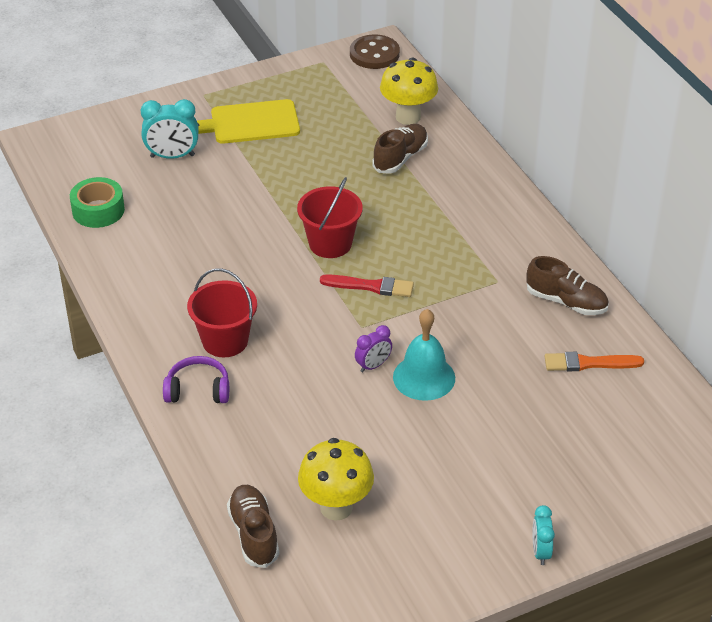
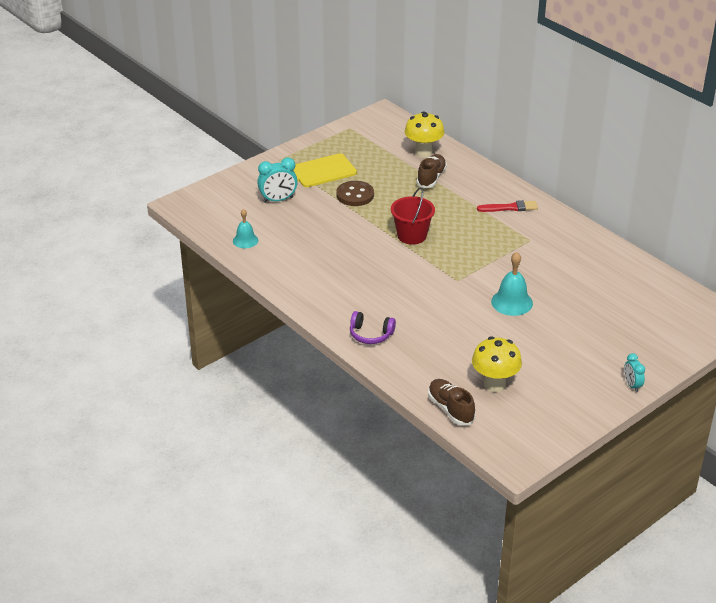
camera: 15 degrees left, 5 degrees down
green tape [70,177,125,228] -> turquoise bell [233,209,258,248]
purple headphones [163,356,229,403] -> purple headphones turned 150 degrees counterclockwise [350,311,396,344]
red bucket [187,268,257,357] -> none
red brush [320,274,414,297] -> red brush moved to [477,200,538,212]
brown button [350,35,400,69] -> brown button moved to [336,181,374,206]
purple clock [355,325,392,373] -> none
brown shoe [527,256,609,315] -> none
orange brush [544,352,644,371] -> none

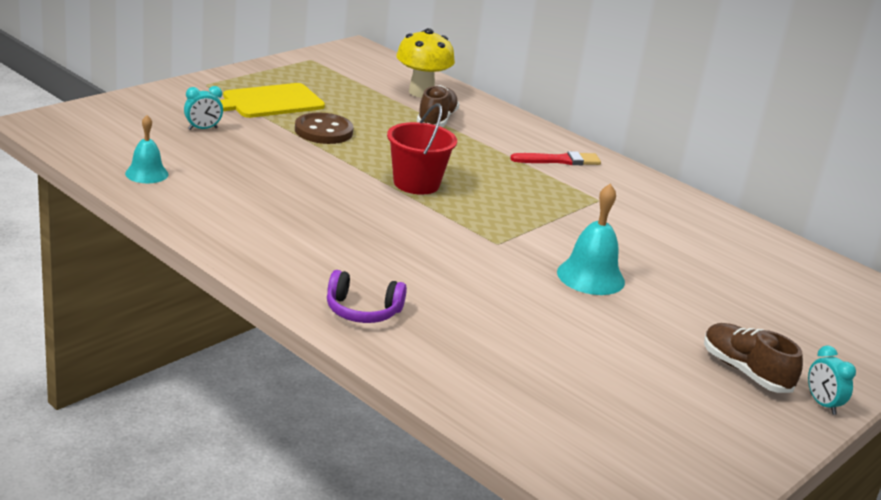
camera: 10 degrees left, 10 degrees down
turquoise clock [257,157,298,203] -> turquoise clock [184,86,223,130], size x0.61
brown shoe [428,379,475,425] -> brown shoe moved to [704,323,803,393]
yellow mushroom [472,336,522,392] -> none

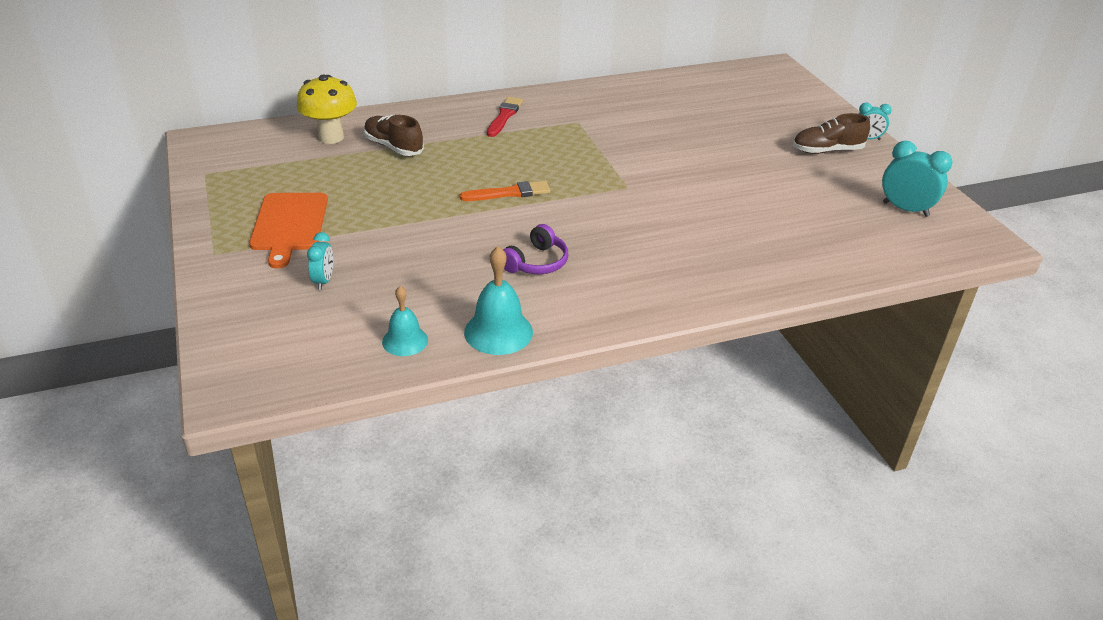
camera: 60 degrees left, 10 degrees up
yellow cutting board [220,83,325,118] -> orange cutting board [249,193,328,268]
brown button [295,113,354,144] -> none
purple headphones [327,270,407,323] -> purple headphones moved to [503,224,568,274]
red bucket [387,103,457,195] -> orange brush [460,181,550,201]
turquoise bell [557,183,625,295] -> turquoise bell moved to [464,246,533,355]
none -> turquoise clock [882,141,953,217]

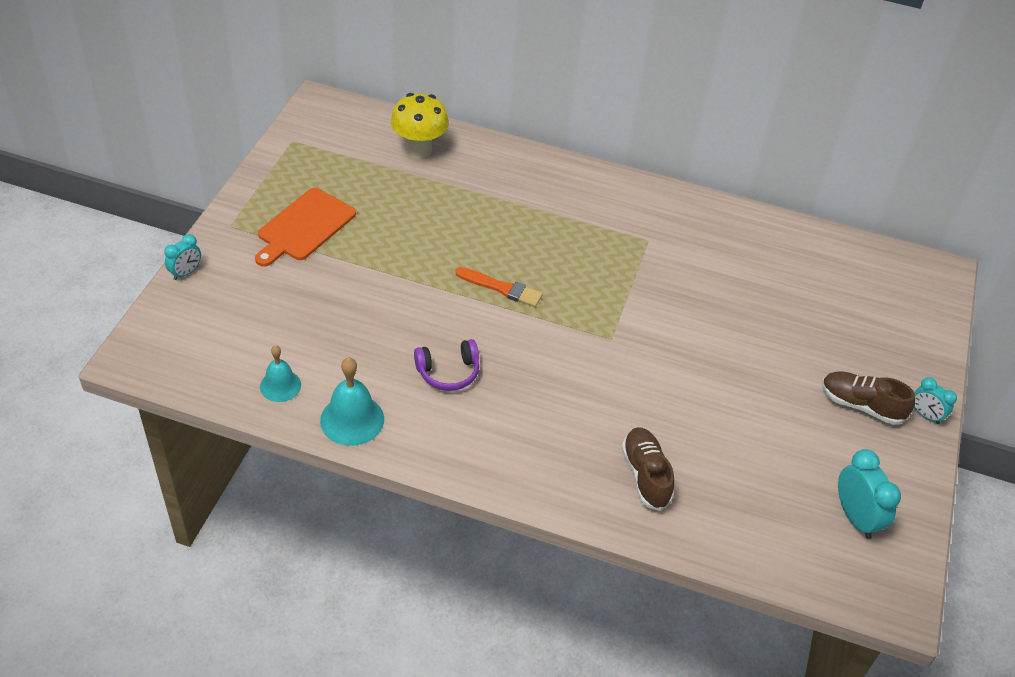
camera: 35 degrees right, 10 degrees up
turquoise clock [307,232,333,290] -> turquoise clock moved to [164,234,201,280]
brown shoe [364,115,424,156] -> brown shoe moved to [622,427,674,511]
red brush [487,97,523,137] -> none

